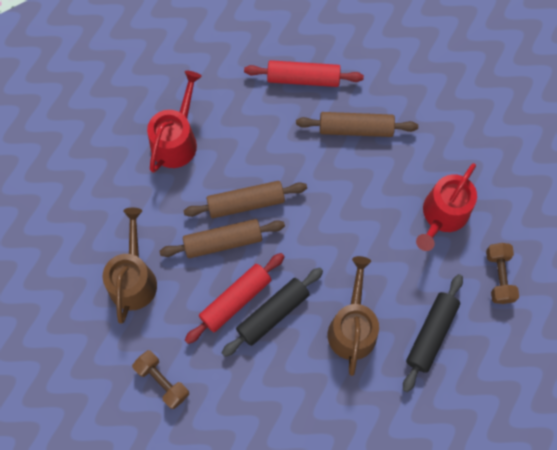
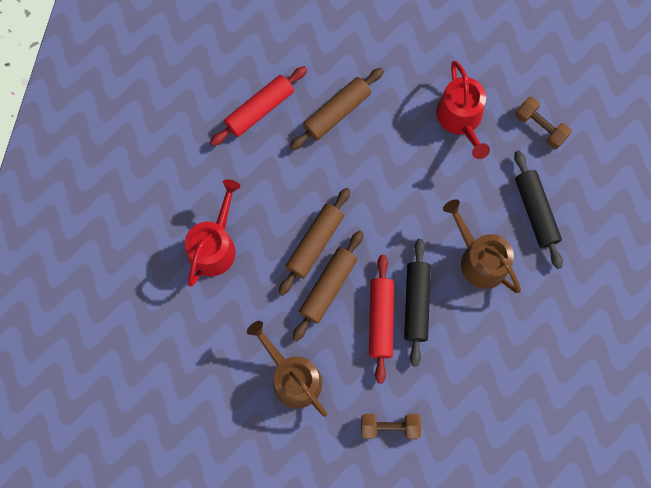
camera: 45 degrees left, 5 degrees up
red watering can [147,71,202,173] -> red watering can turned 45 degrees clockwise [185,179,241,287]

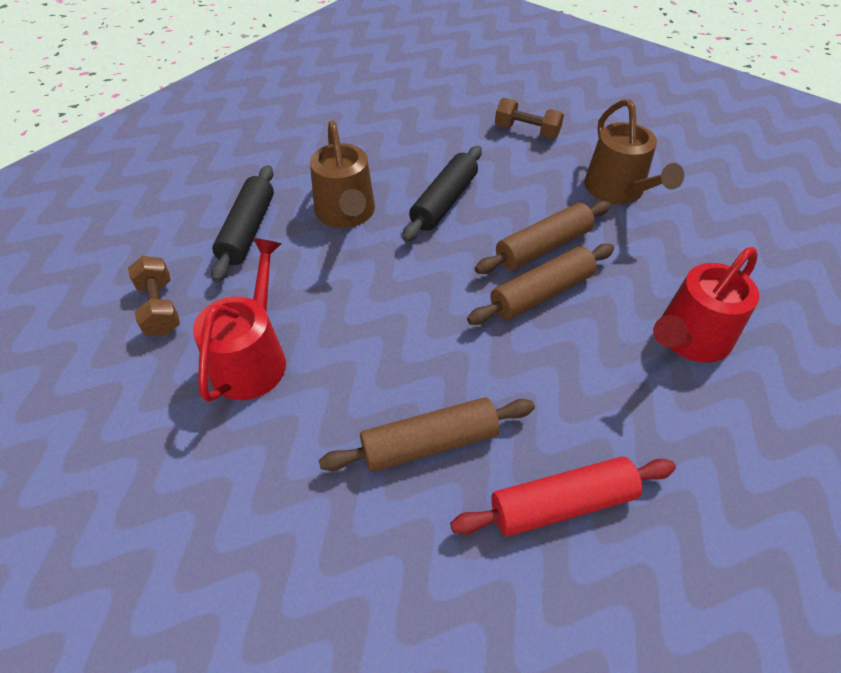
camera: 155 degrees left, 25 degrees down
red rolling pin [369,255,394,383] -> none

